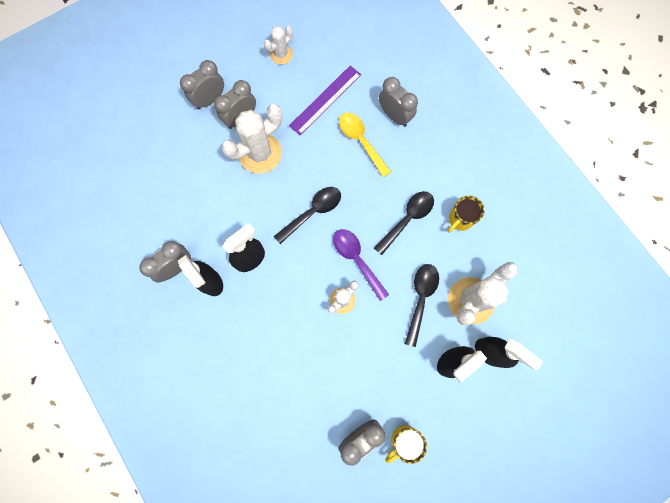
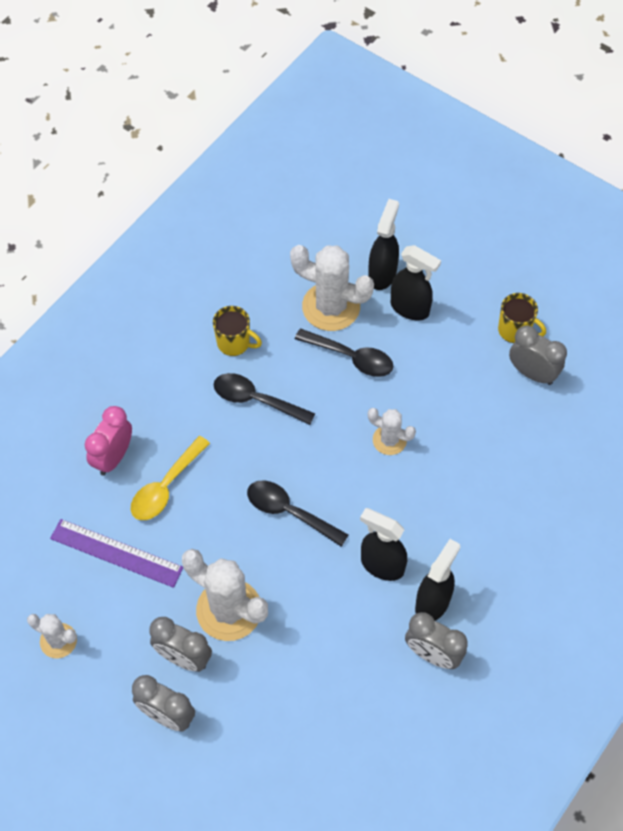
camera: 110 degrees left, 15 degrees down
purple spoon [333,229,389,301] -> none
grey clock [379,77,418,127] -> pink clock [85,406,132,476]
black spoon [405,264,439,347] -> black spoon turned 150 degrees counterclockwise [295,329,394,377]

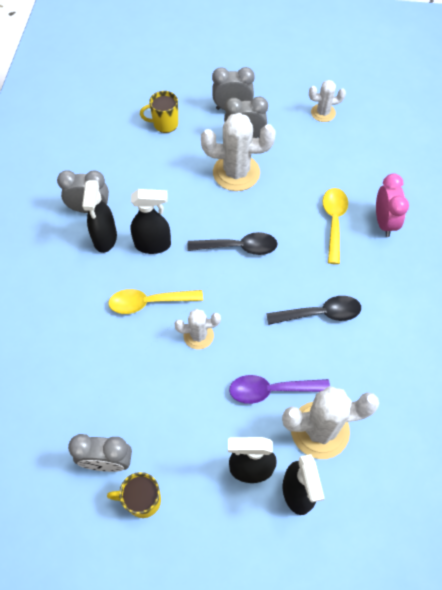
camera: 150 degrees right, 0 degrees up
purple ruler [50,519,183,588] -> none
yellow mug [213,306,262,356] -> yellow mug moved to [140,91,178,133]
black spoon [295,329,394,377] -> purple spoon [229,375,330,404]
none -> yellow spoon [108,289,203,314]

